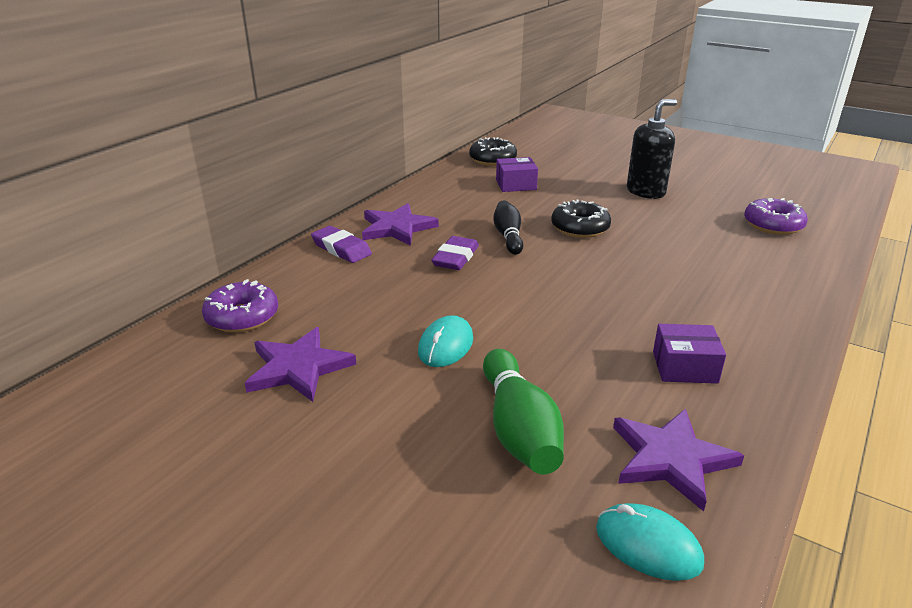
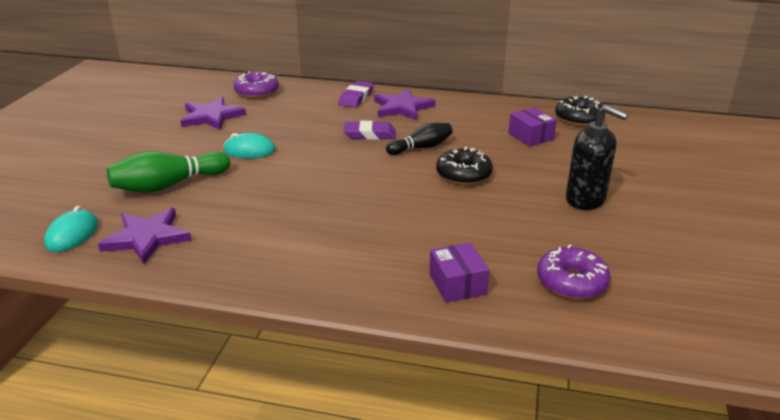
camera: 70 degrees right, 0 degrees up
purple box [653,324,726,384] -> purple box moved to [429,243,489,303]

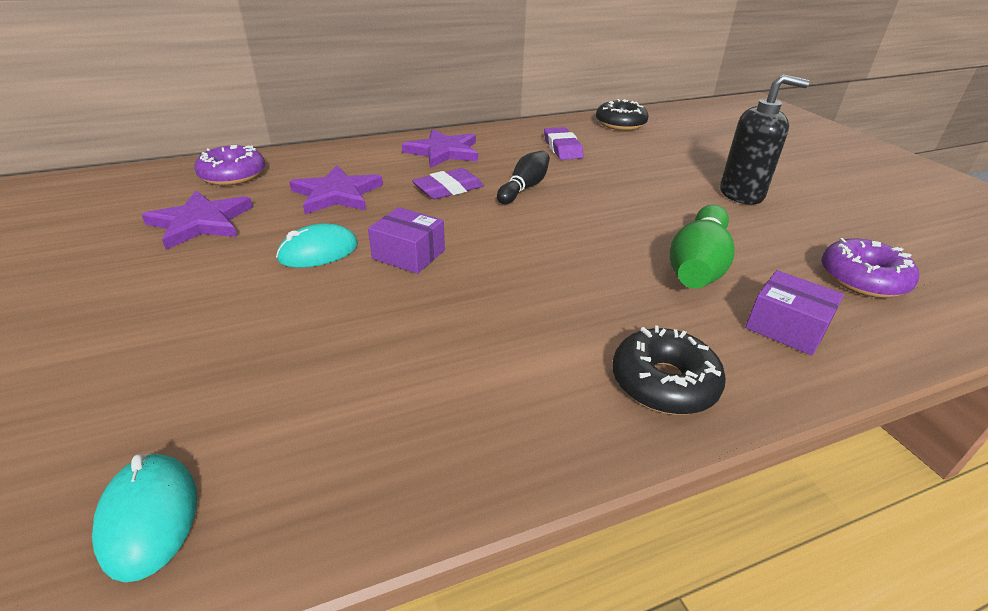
camera: 35 degrees left, 5 degrees up
purple star [98,208,192,264] -> purple star moved to [289,165,383,214]
green bowling pin [107,151,230,192] -> green bowling pin moved to [670,205,735,288]
purple eraser [338,81,374,108] -> purple eraser moved to [544,127,584,160]
black donut [436,147,493,185] -> black donut moved to [613,325,726,415]
purple box [508,107,557,147] -> purple box moved to [368,207,445,274]

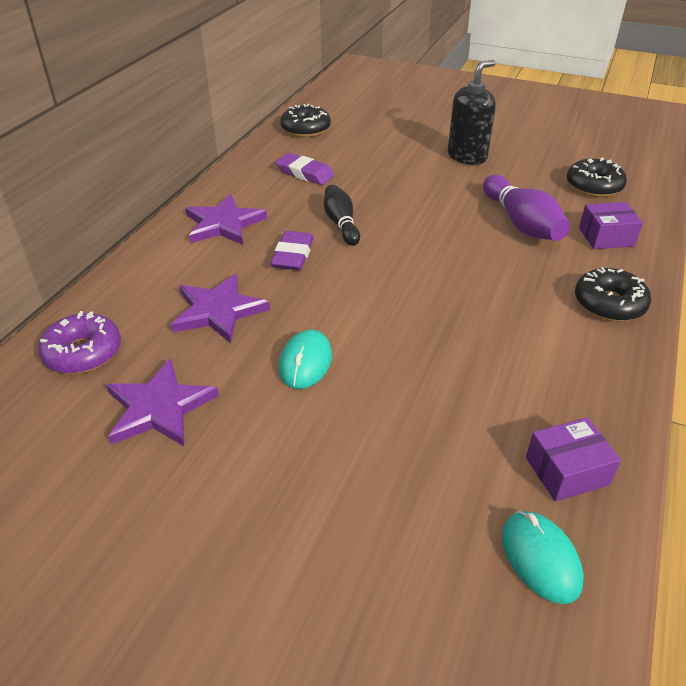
camera: 45 degrees left, 5 degrees up
turquoise mouse [92,454,197,582] -> turquoise mouse turned 45 degrees clockwise [502,511,584,604]
purple box [368,207,445,274] -> purple box moved to [526,417,621,502]
green bowling pin [670,205,735,288] -> purple bowling pin [483,175,570,241]
purple donut [821,238,919,298] -> black donut [567,157,627,197]

